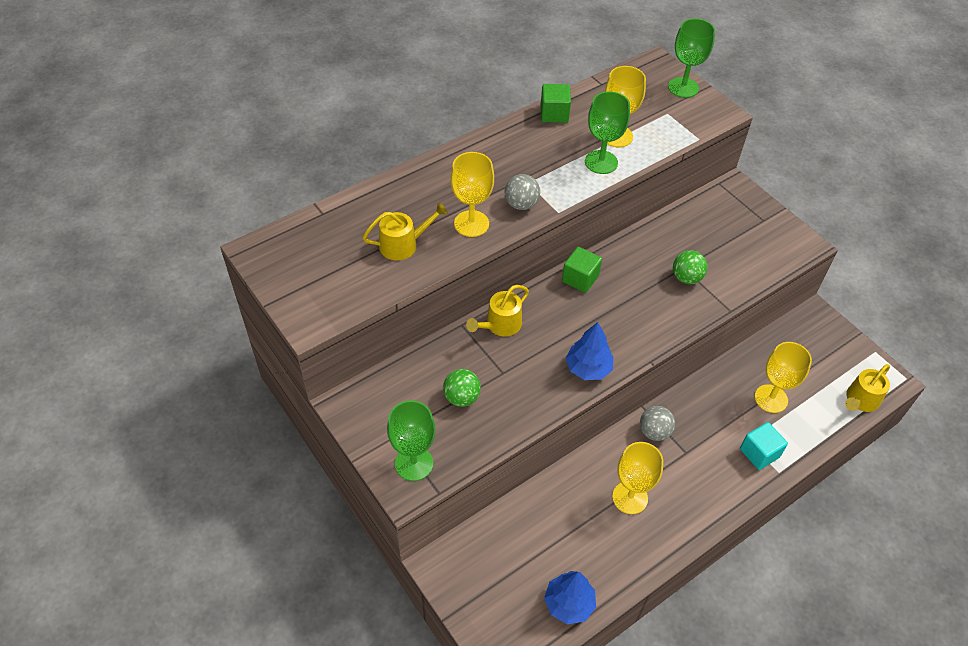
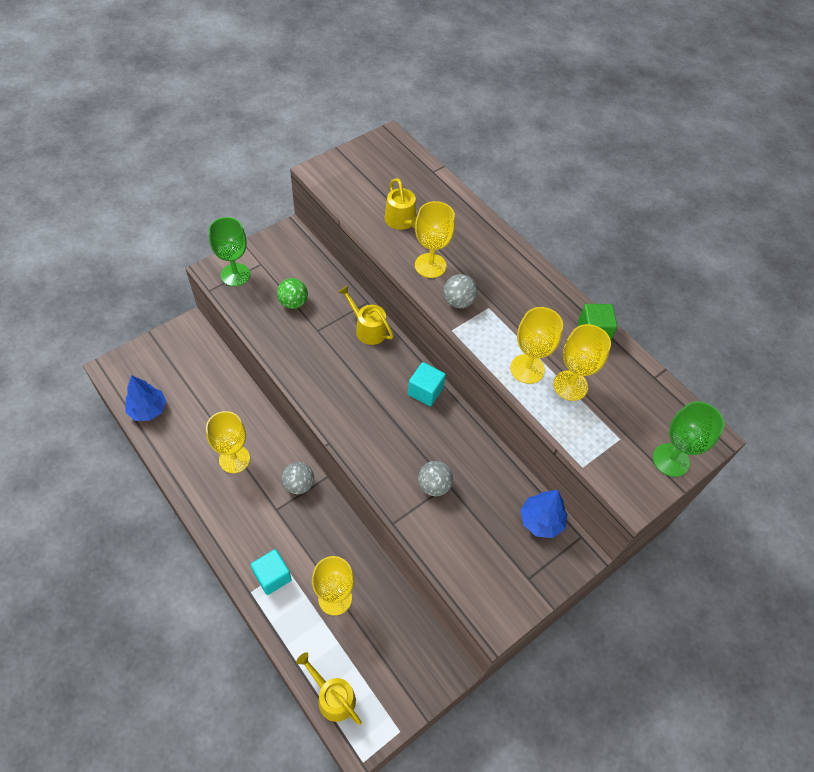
camera: 85 degrees right, 5 degrees up
green cube [562,247,602,293] -> turquoise cube [408,362,446,406]
blue tree [566,322,613,380] -> blue tree moved to [521,490,568,538]
green goblet [585,91,630,174] -> yellow goblet [510,307,563,384]
green ball [673,250,708,284] -> grey ball [418,461,453,496]

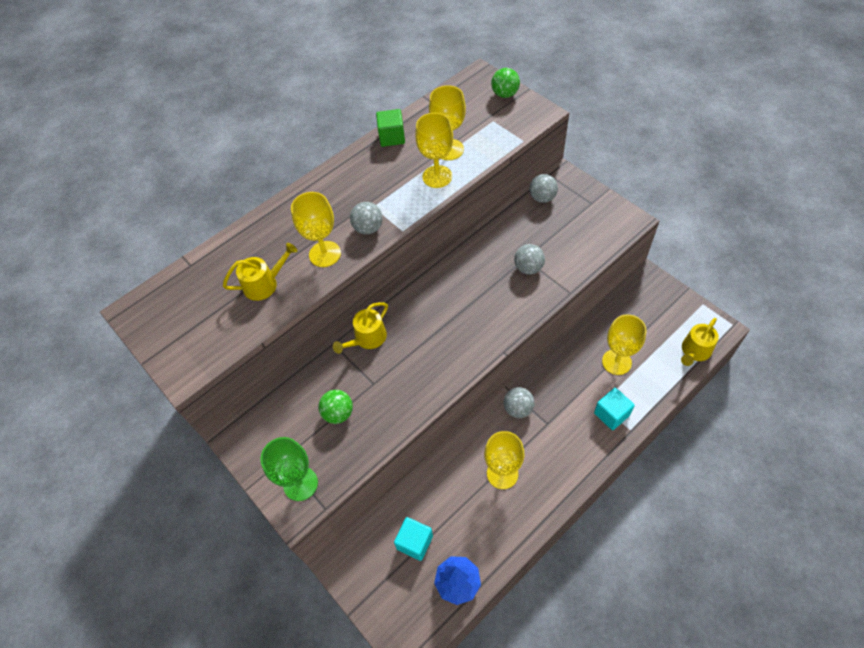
camera: 85 degrees left, 0 degrees up
turquoise cube [408,362,446,406] -> turquoise cube moved to [394,517,433,561]
blue tree [521,490,568,538] -> grey ball [529,174,558,203]
green goblet [653,401,724,477] -> green ball [491,68,520,98]

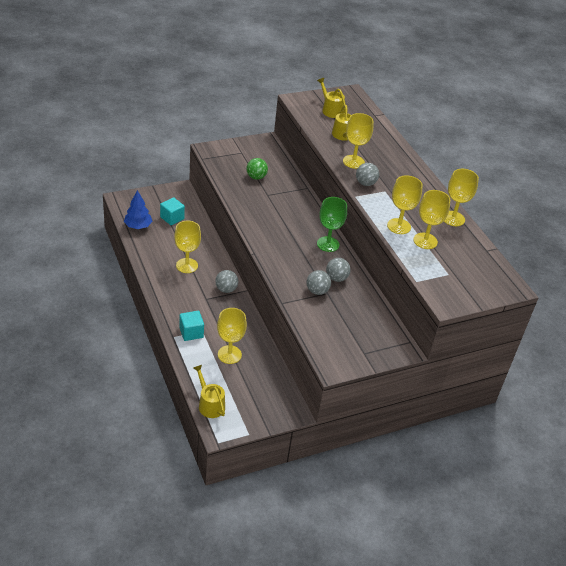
camera: 100 degrees right, 15 degrees down
green goblet [260,437,318,501] -> green goblet moved to [317,197,347,252]
yellow watering can [333,302,388,354] -> yellow watering can moved to [317,78,346,118]
green cube [376,109,405,147] -> yellow goblet [444,169,479,226]
green ball [491,68,520,98] -> none
grey ball [529,174,558,203] -> grey ball moved to [326,258,351,282]

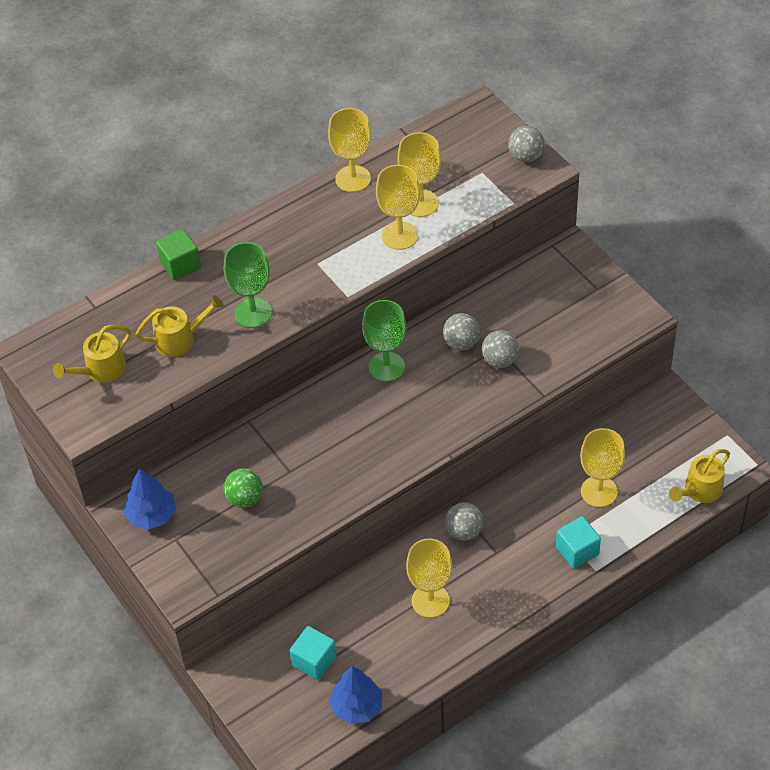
camera: 95 degrees left, 10 degrees up
yellow goblet [343,113,373,169] -> green goblet [224,242,272,328]
grey ball [356,163,379,186] -> grey ball moved to [508,126,545,162]
none -> blue tree [124,468,176,529]
none -> green cube [156,229,201,280]

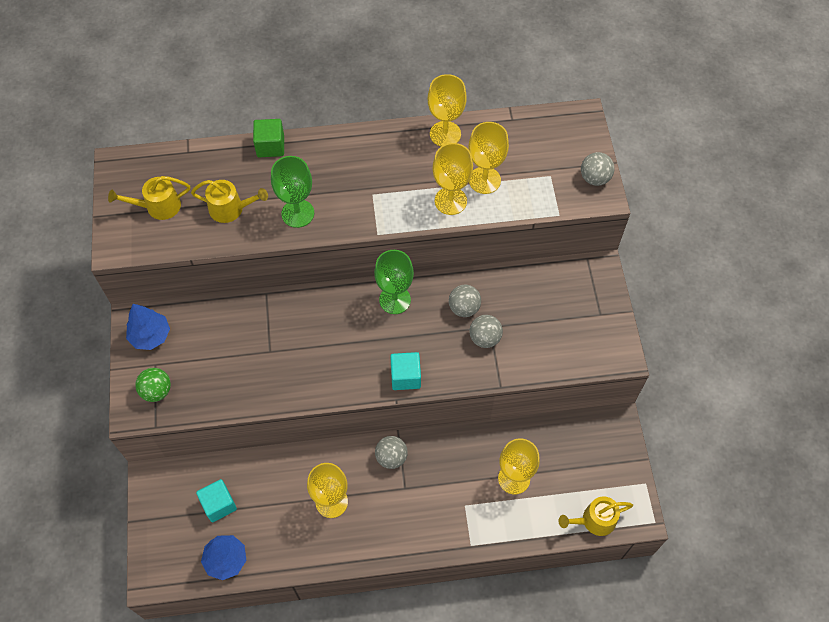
camera: 25 degrees right, 10 degrees up
green ball [224,469,263,508] -> green ball moved to [135,368,171,402]
turquoise cube [556,516,601,569] -> turquoise cube moved to [390,352,421,390]

